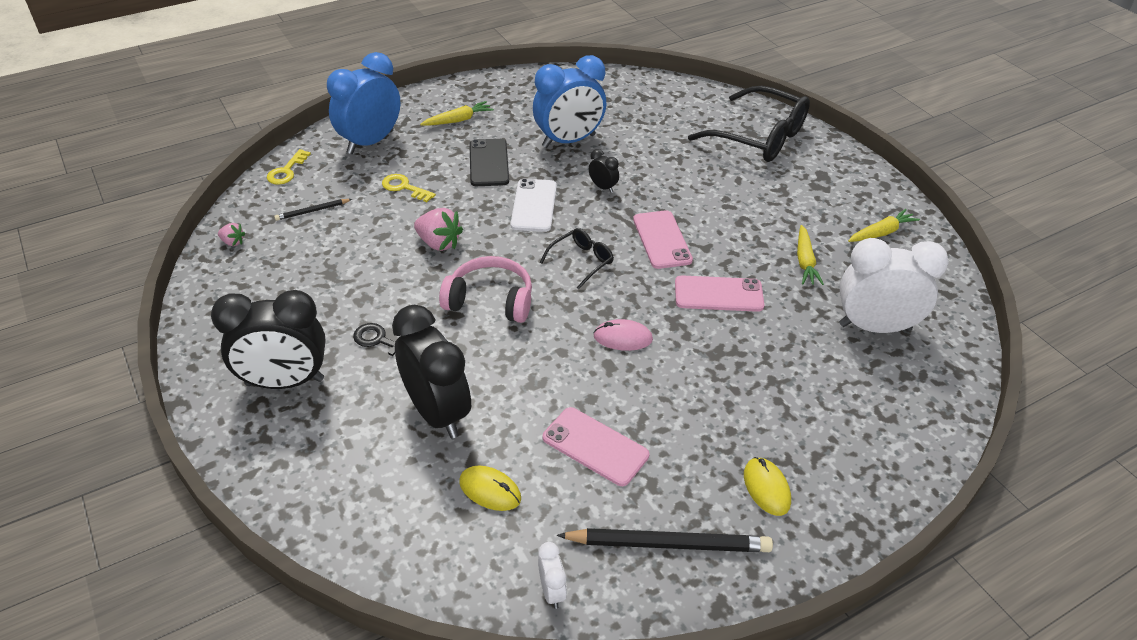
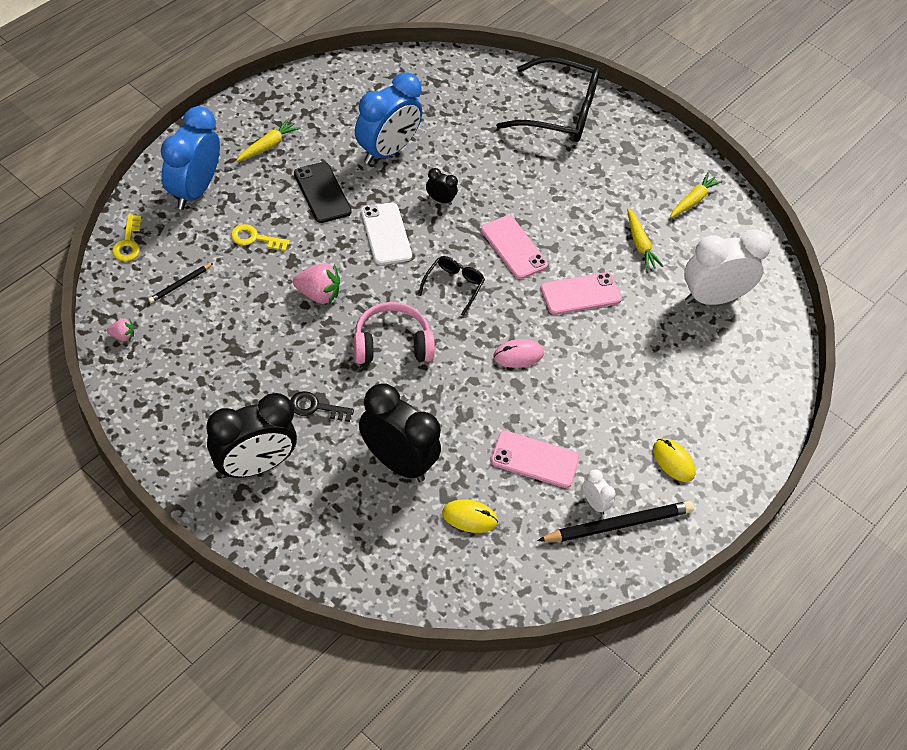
camera: 25 degrees left, 10 degrees up
white clock [538,542,567,609] -> white clock moved to [583,470,616,515]

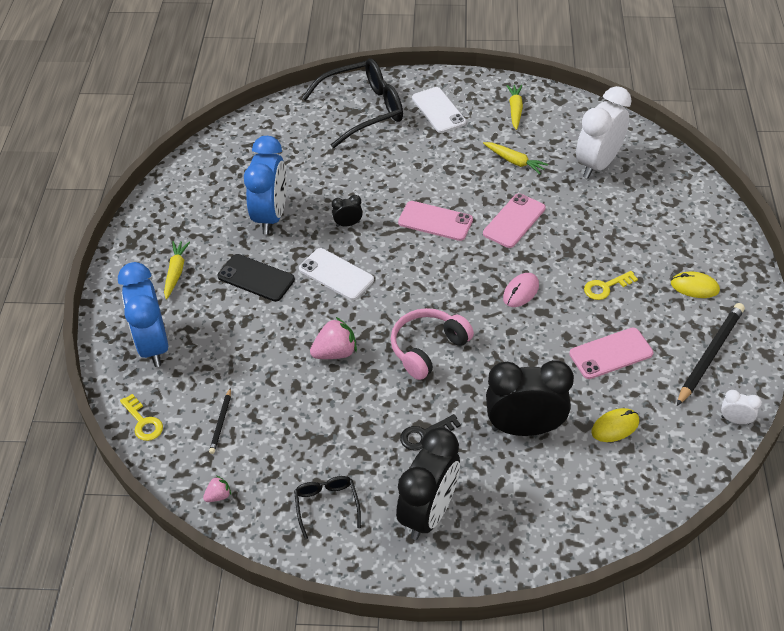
camera: 30 degrees left, 5 degrees down
yellow key [231,224,290,251] -> yellow key moved to [584,271,638,300]
black glasses [418,256,485,316] -> black glasses moved to [294,476,361,539]
white clock [583,470,616,515] -> white clock moved to [721,390,762,425]
none -> white phone [412,87,466,133]

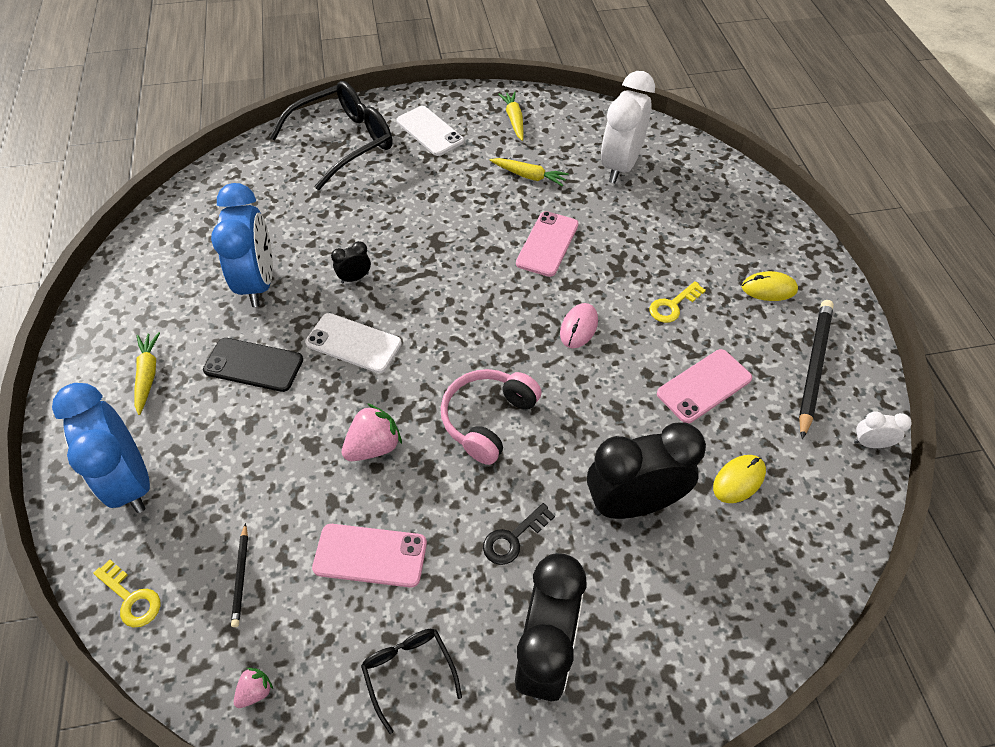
camera: 15 degrees left, 5 degrees up
pink phone [398,201,473,241] -> pink phone moved to [312,524,427,588]

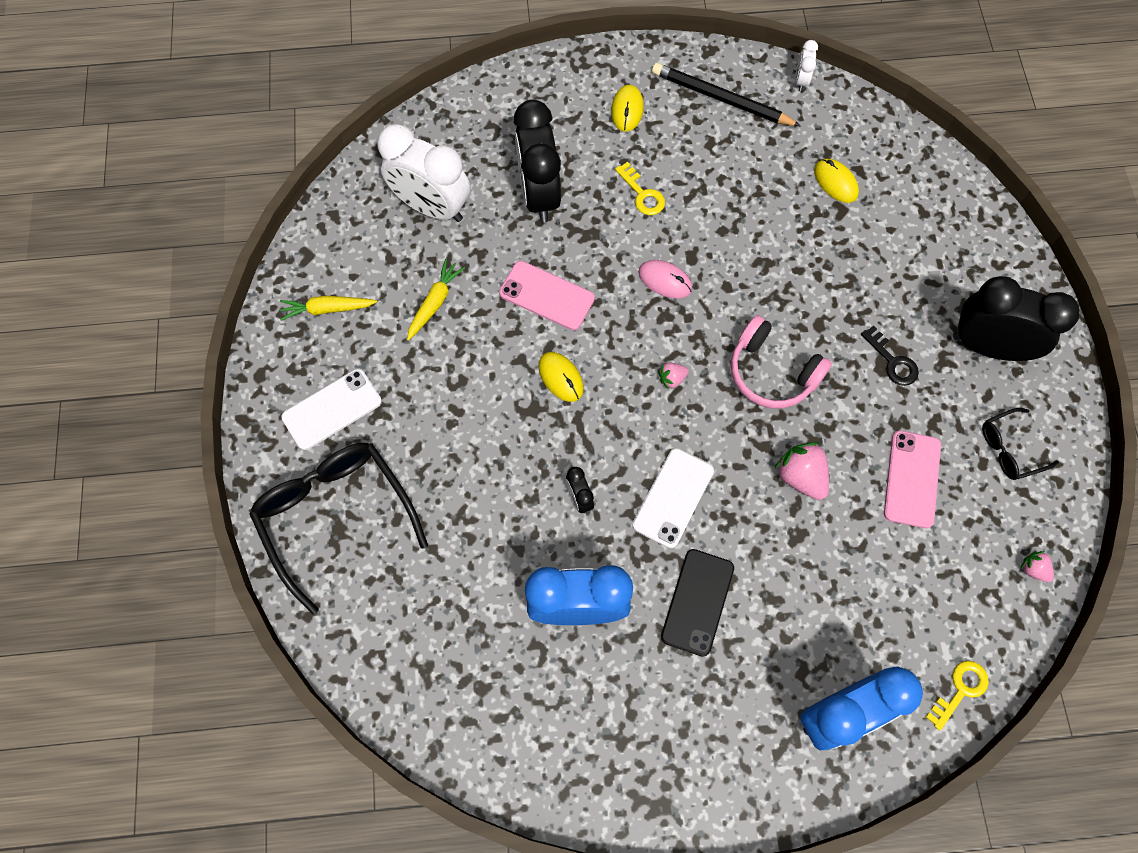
camera: 85 degrees left, 15 degrees up
yellow carrot [134,332,160,415] -> none
black pencil [231,523,248,627] -> none
black clock [587,423,706,519] -> black clock moved to [514,100,561,223]
pink phone [657,349,752,423] -> none
none -> yellow mouse [538,352,584,402]
none -> pink strawberry [658,363,689,390]

